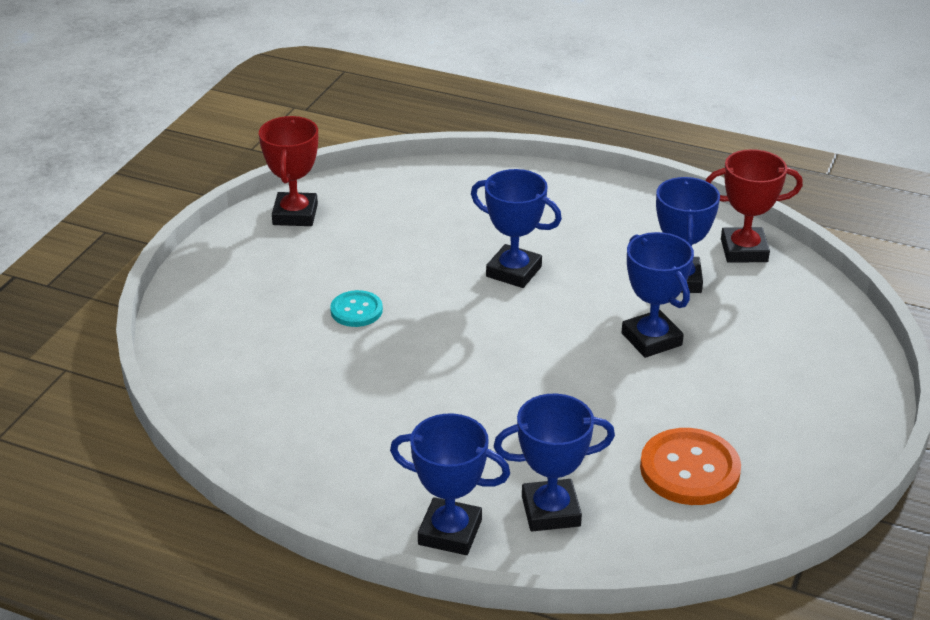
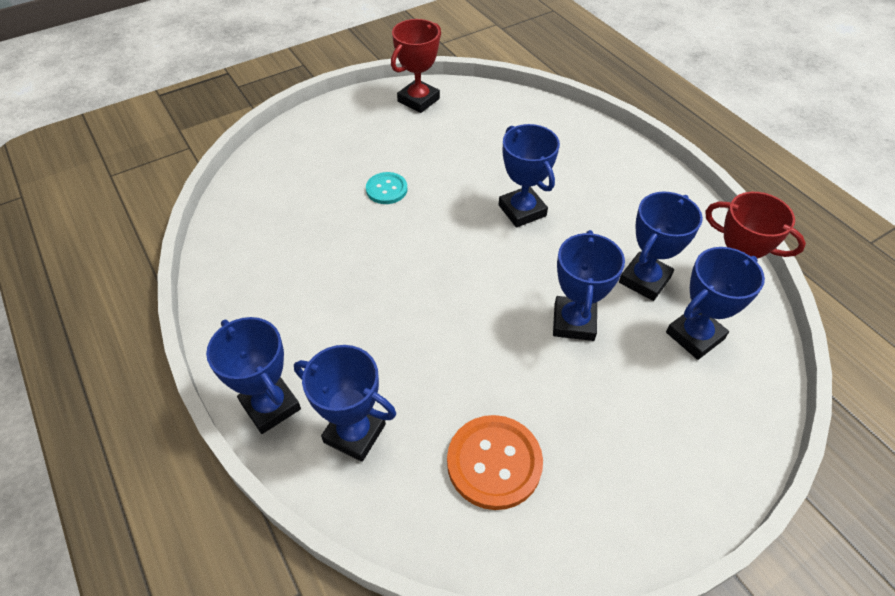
camera: 35 degrees right, 15 degrees up
none -> blue trophy [666,247,765,360]

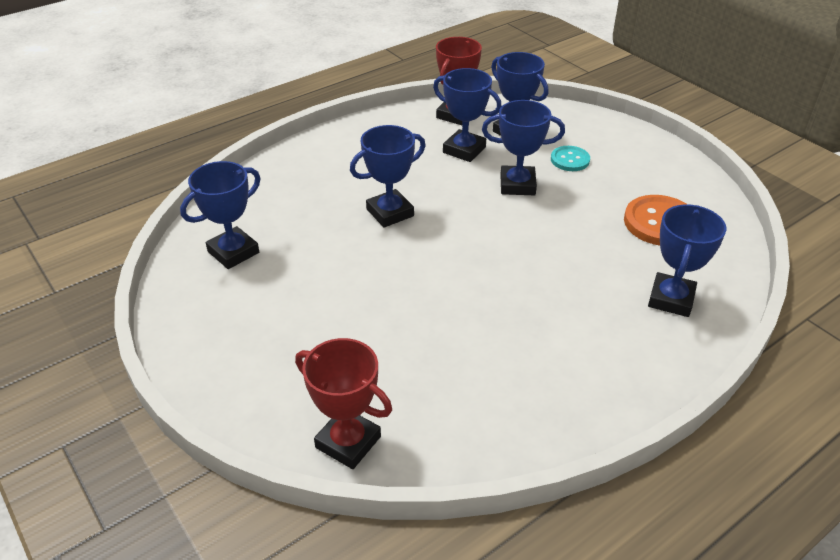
camera: 95 degrees left, 10 degrees down
blue trophy [206,317,301,434] -> blue trophy moved to [180,161,261,269]
turquoise button [366,172,407,204] -> turquoise button moved to [551,146,590,171]
red trophy [391,19,441,113] -> red trophy moved to [295,338,392,469]

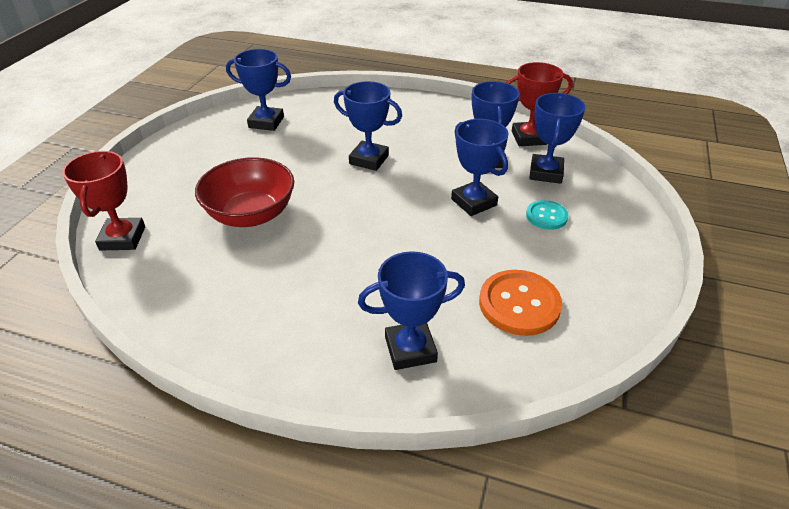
camera: 55 degrees right, 0 degrees up
none -> red bowl [195,157,294,227]

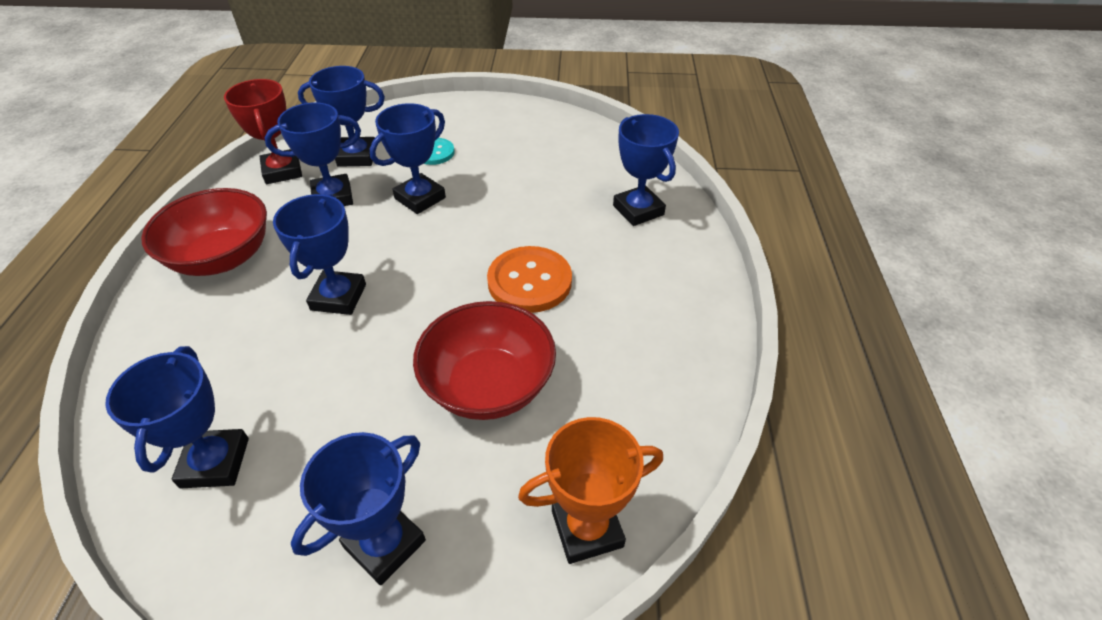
camera: 105 degrees left, 5 degrees up
red trophy [62,151,145,251] -> orange trophy [518,417,663,564]
orange button [479,270,562,336] -> orange button moved to [487,246,572,313]
none -> red bowl [141,188,267,276]
none -> blue trophy [291,432,426,585]

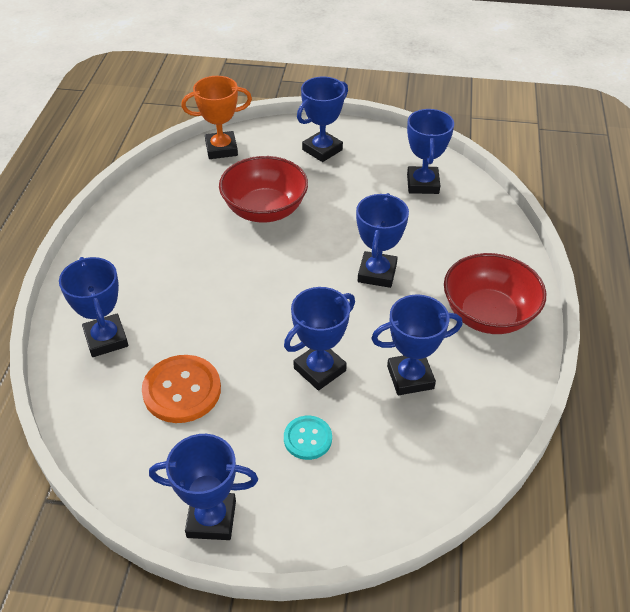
camera: 175 degrees left, 0 degrees up
red trophy [224,79,302,184] -> none
blue trophy [298,66,385,167] -> blue trophy moved to [149,434,258,540]
orange button [487,246,572,313] -> orange button moved to [142,355,221,423]

